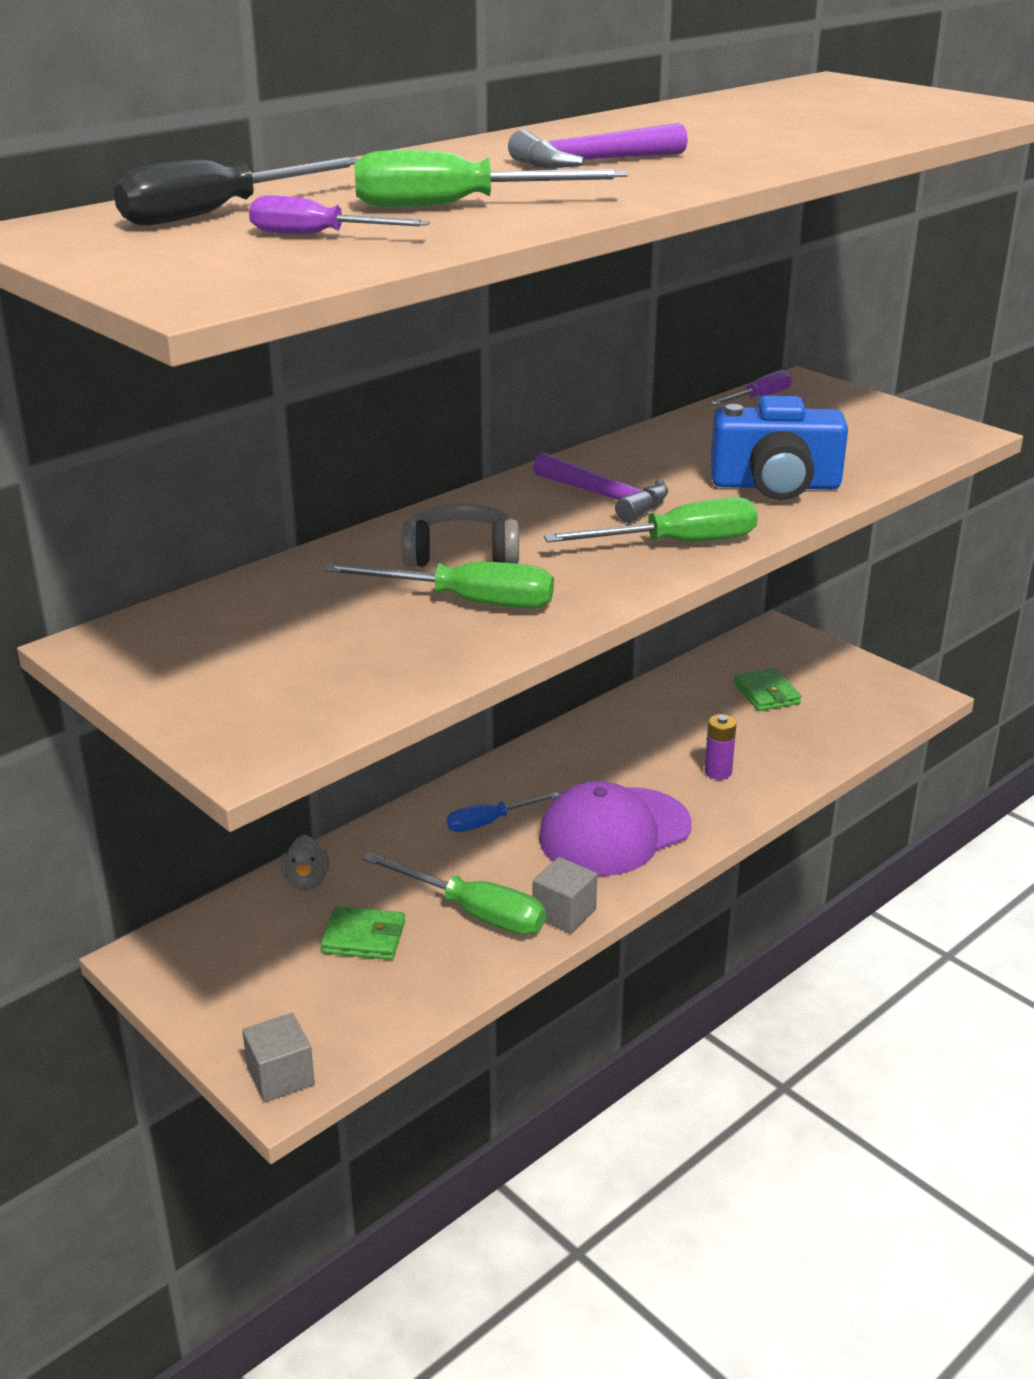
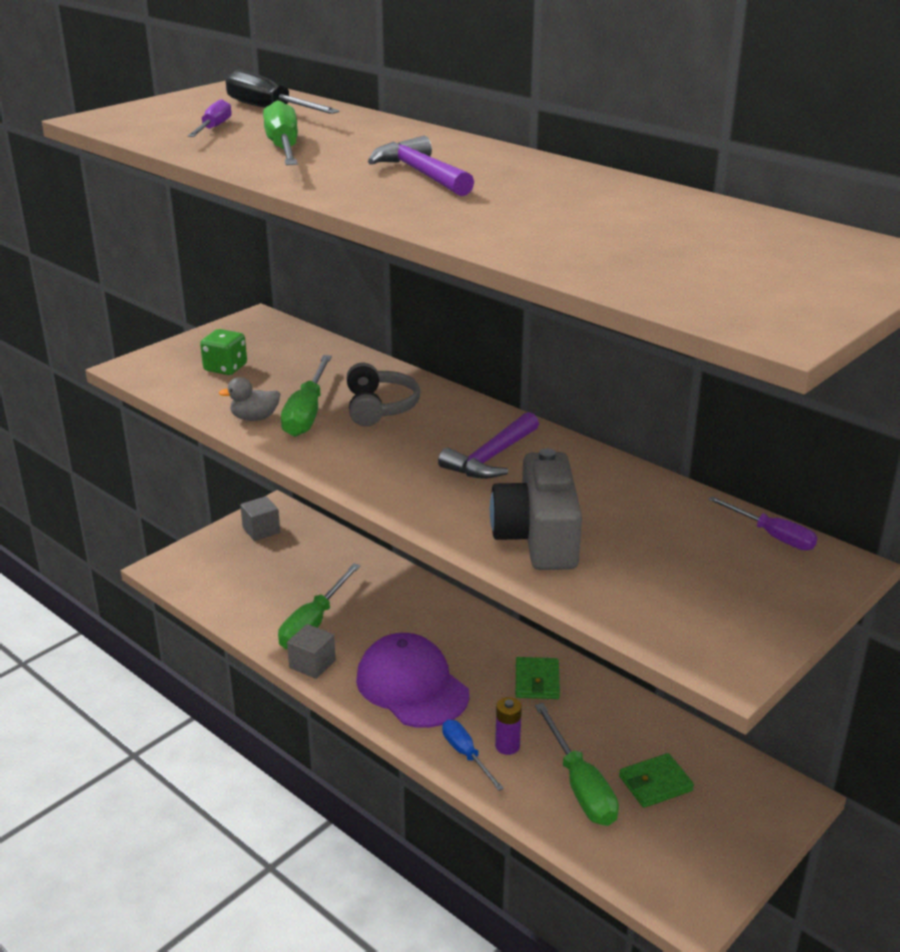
camera: 85 degrees right, 0 degrees up
grey cube [242,1013,315,1102] -> grey cube moved to [240,496,280,541]
grey duck [281,835,329,891] -> grey duck moved to [219,377,280,421]
green wallet [320,906,405,960] -> green wallet moved to [516,657,560,699]
blue screwdriver [447,792,560,832] -> blue screwdriver moved to [442,720,504,791]
green screwdriver [544,497,758,542] -> green screwdriver moved to [535,703,619,826]
blue camera [710,396,848,500] -> grey camera [490,448,582,570]
none -> green dice [200,329,247,375]

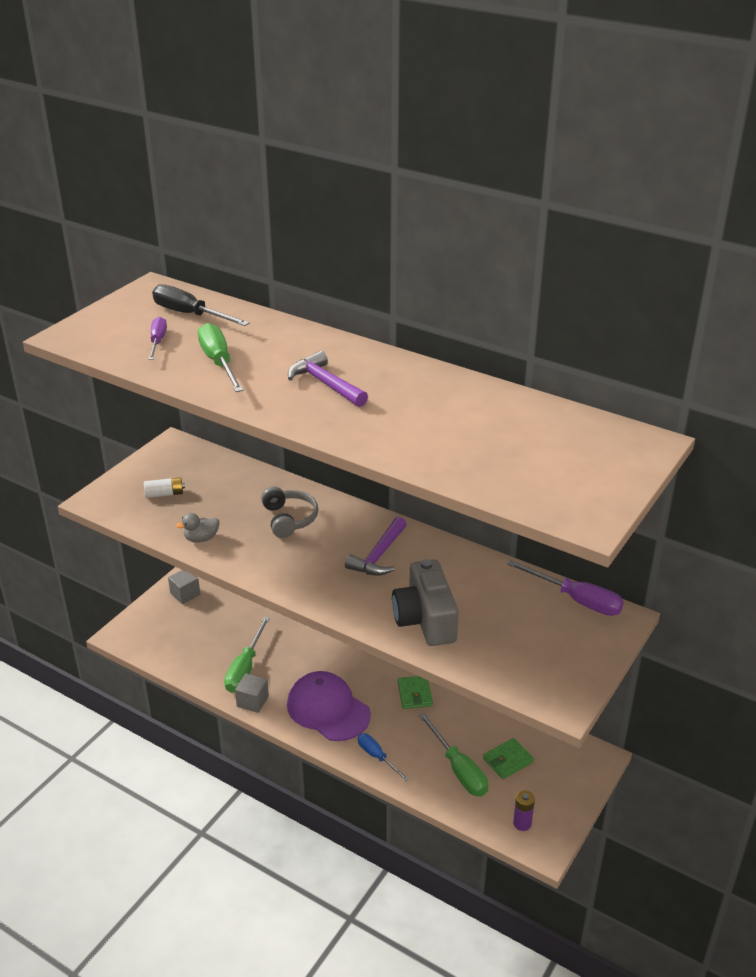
camera: 10 degrees left, 5 degrees up
green dice [200,329,247,375] -> white battery [144,477,185,498]
green screwdriver [281,355,332,437] -> none
purple battery [495,697,522,755] -> purple battery moved to [513,790,535,831]
purple screwdriver [708,496,817,550] -> purple screwdriver [507,560,624,616], size x1.58

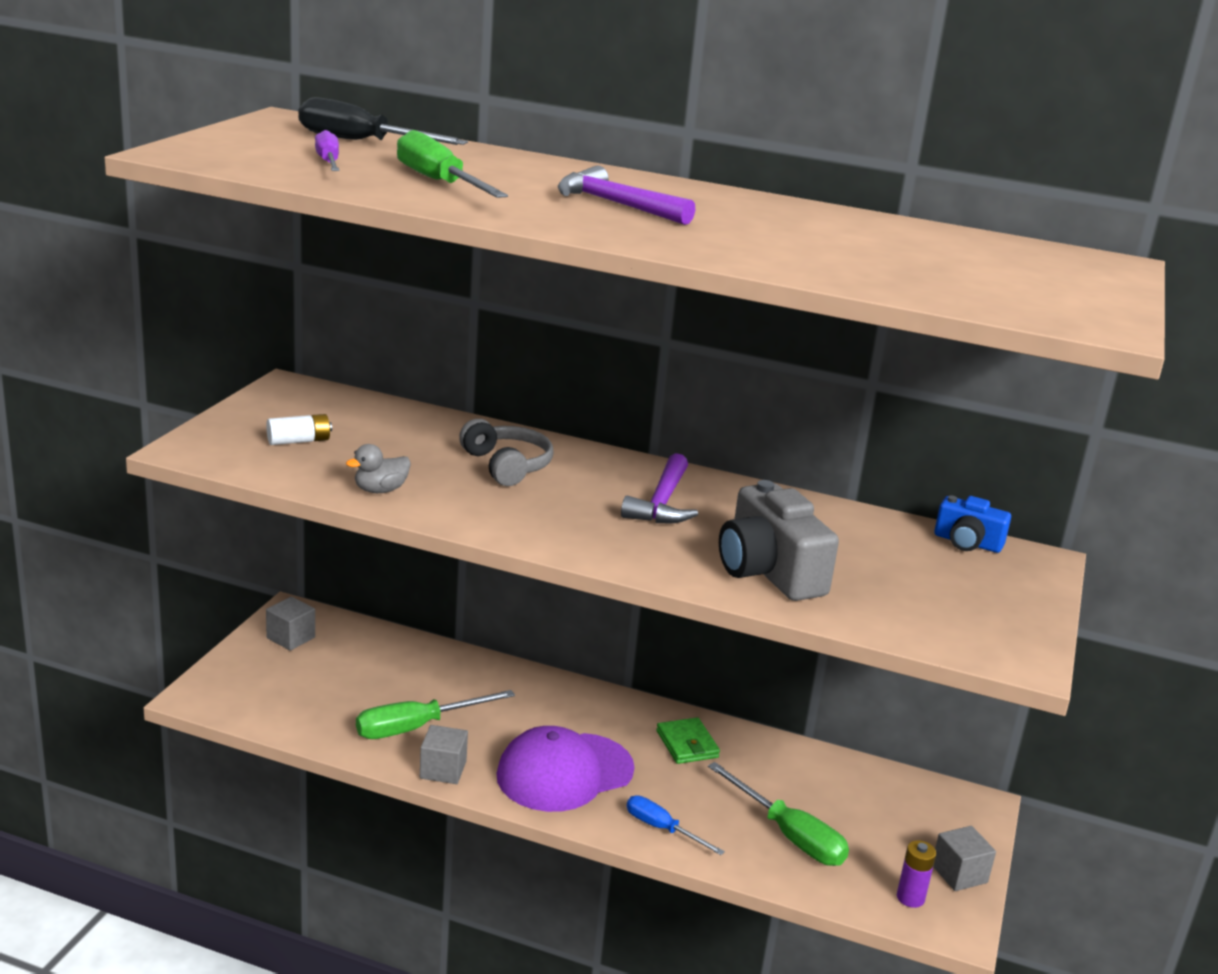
camera: 15 degrees left, 10 degrees down
green screwdriver [224,616,270,693] -> green screwdriver turned 60 degrees clockwise [356,690,515,739]
purple cap [287,671,371,741] -> purple cap turned 60 degrees counterclockwise [496,726,635,812]
green wallet [483,738,534,779] -> none
purple screwdriver [507,560,624,616] -> blue camera [934,495,1011,553]
none -> grey cube [933,826,996,891]

